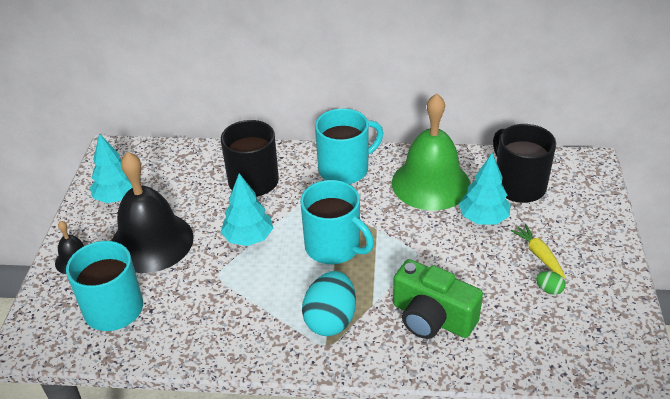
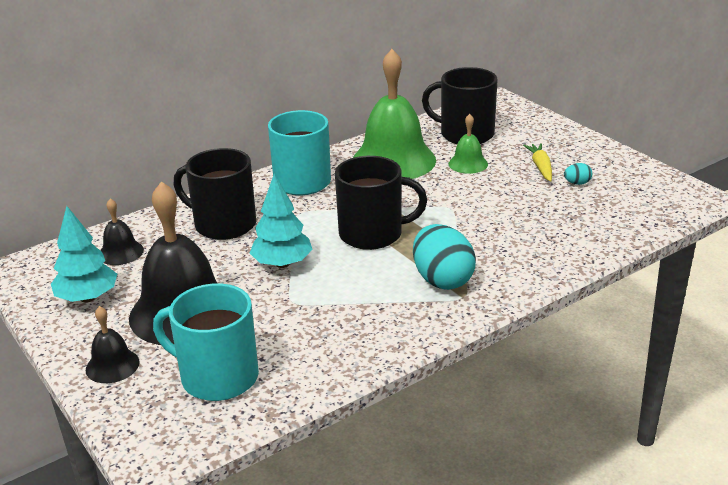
camera: 40 degrees left, 10 degrees down
turquoise mug [300,180,374,264] -> black mug [335,156,427,250]
green camera [393,259,483,339] -> none
turquoise tree [459,153,511,224] -> green bell [448,114,488,174]
yellow carrot [511,224,566,278] -> yellow carrot turned 60 degrees clockwise [523,143,552,182]
green egg [536,271,566,295] -> turquoise egg [564,163,592,185]
none -> black bell [100,198,144,265]

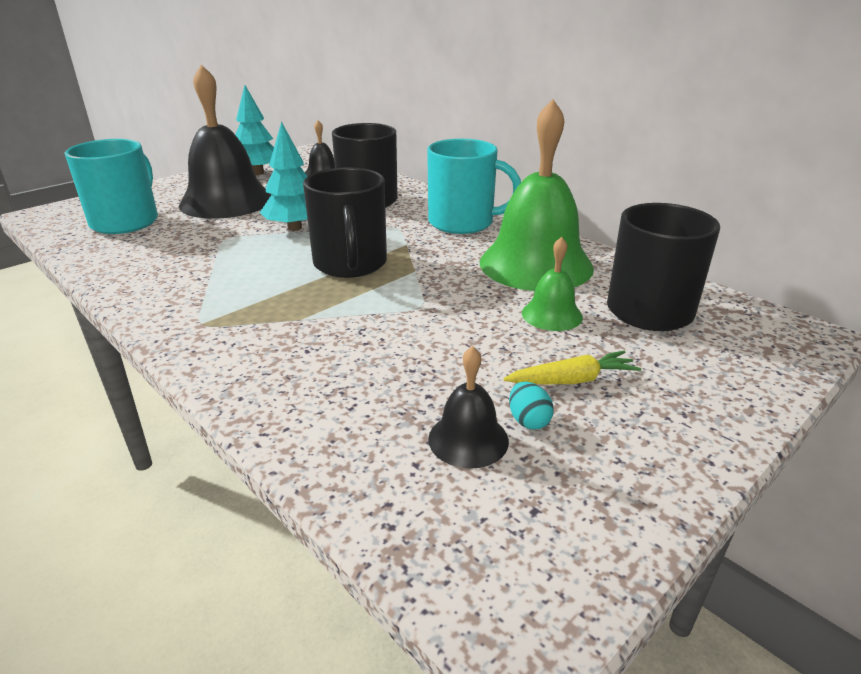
camera: 80 degrees right, 0 degrees up
black bell [86,306,140,383] -> black bell moved to [428,346,509,469]
turquoise egg [413,224,476,290] -> none

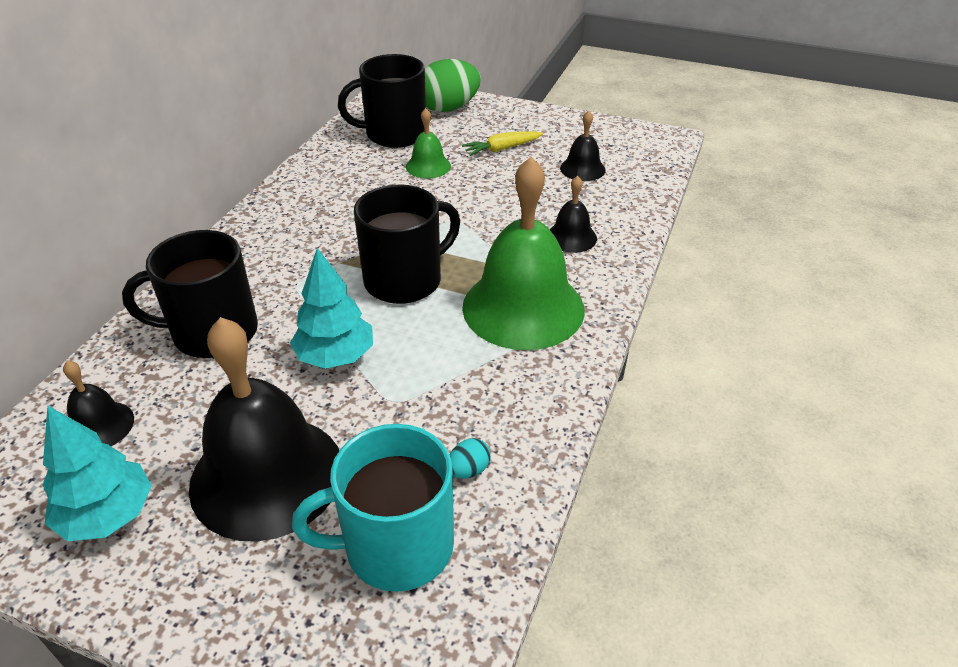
camera: 115 degrees left, 10 degrees up
turquoise mug [427,139,521,234] -> none
green bell [480,99,594,291] -> green bell moved to [462,157,585,350]
yellow carrot [504,351,641,384] -> yellow carrot turned 75 degrees counterclockwise [462,131,543,156]
turquoise egg [509,382,554,430] -> turquoise egg moved to [450,438,491,478]
none -> green egg [425,59,481,112]
none -> black bell [549,176,597,253]

